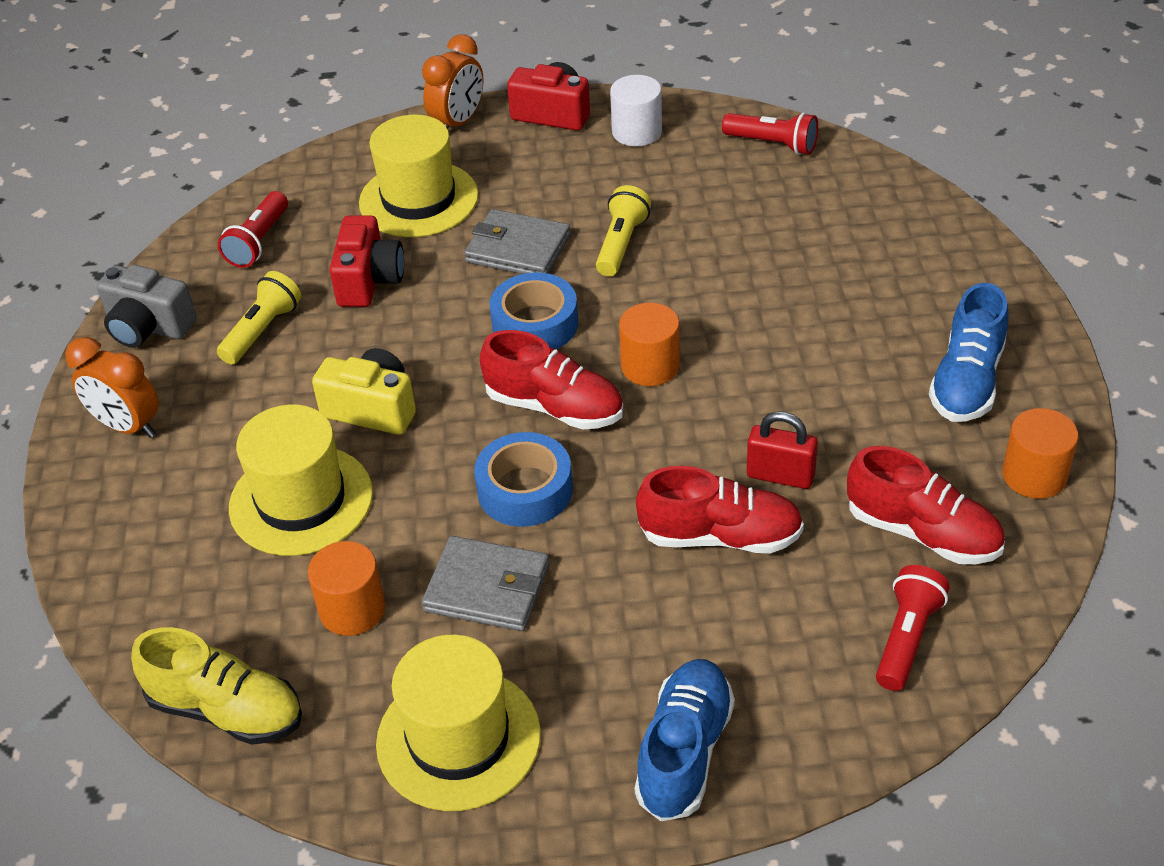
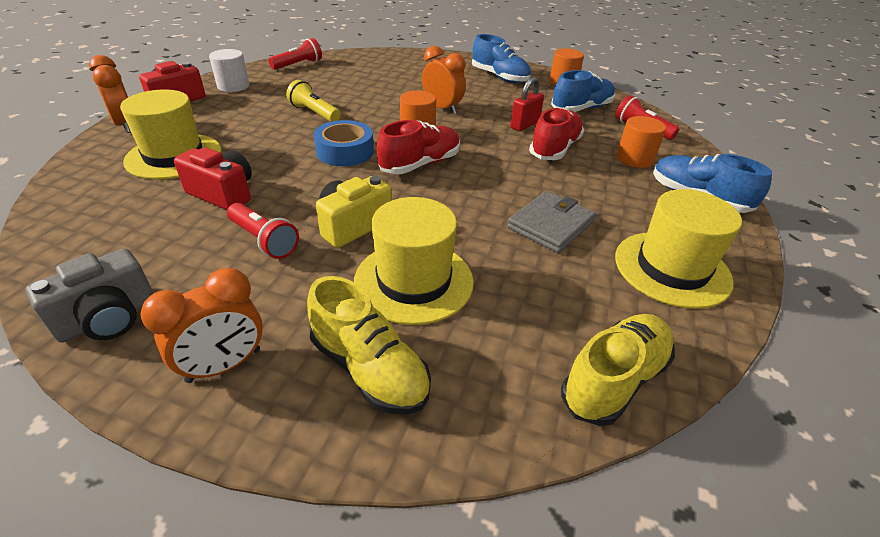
camera: 70 degrees left, 5 degrees down
yellow flashlight [217,271,301,364] -> none
red flashlight [218,191,288,268] -> red flashlight moved to [227,203,299,259]
orange cylinder [308,541,385,636] -> orange cylinder moved to [617,116,666,168]
grey wallet [464,209,570,274] -> none
blue tape [474,432,573,527] -> none
red shoe [847,446,1005,564] -> blue shoe [551,70,615,112]
none -> yellow shoe [307,276,431,415]
none -> orange clock [422,46,466,114]

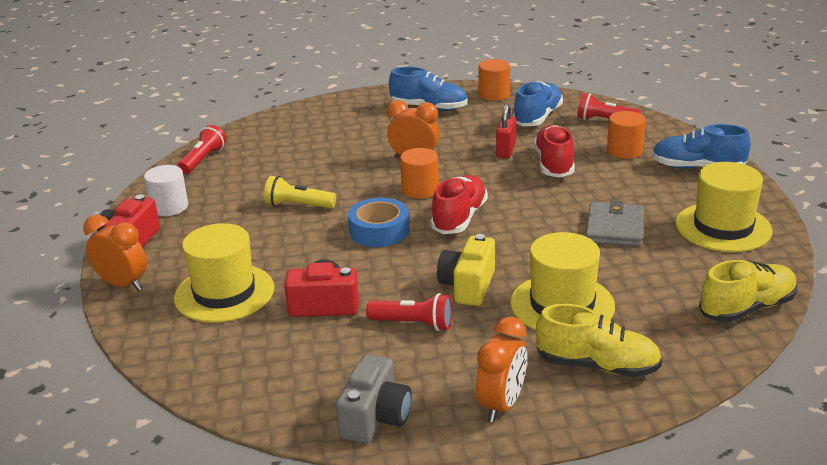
camera: 25 degrees left, 10 degrees down
yellow shoe [561,314,675,426] -> yellow shoe turned 45 degrees clockwise [699,260,797,322]

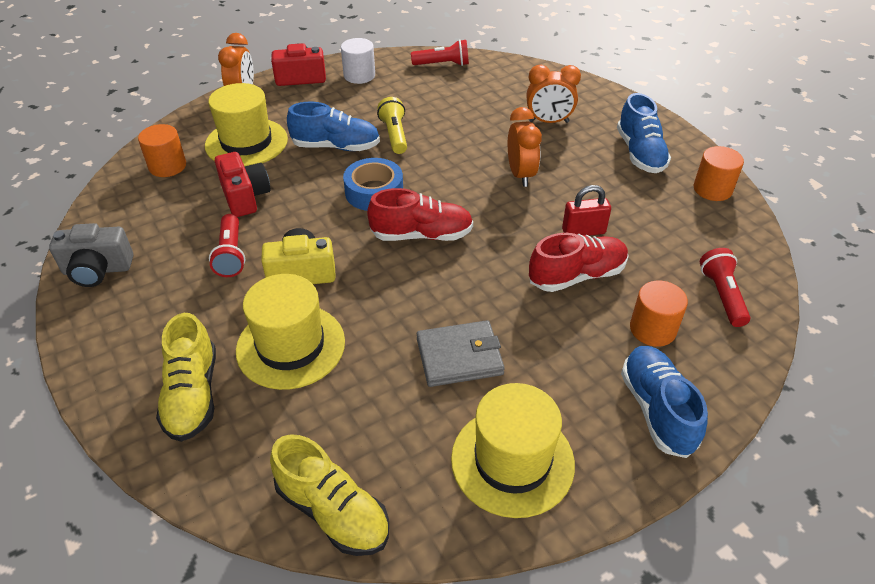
camera: 65 degrees right, 15 degrees up
orange cylinder [400,148,439,199] -> orange cylinder moved to [138,124,186,177]
orange clock [476,317,527,422] -> orange clock moved to [527,65,581,123]
blue shoe [512,81,563,126] -> blue shoe moved to [287,102,380,151]

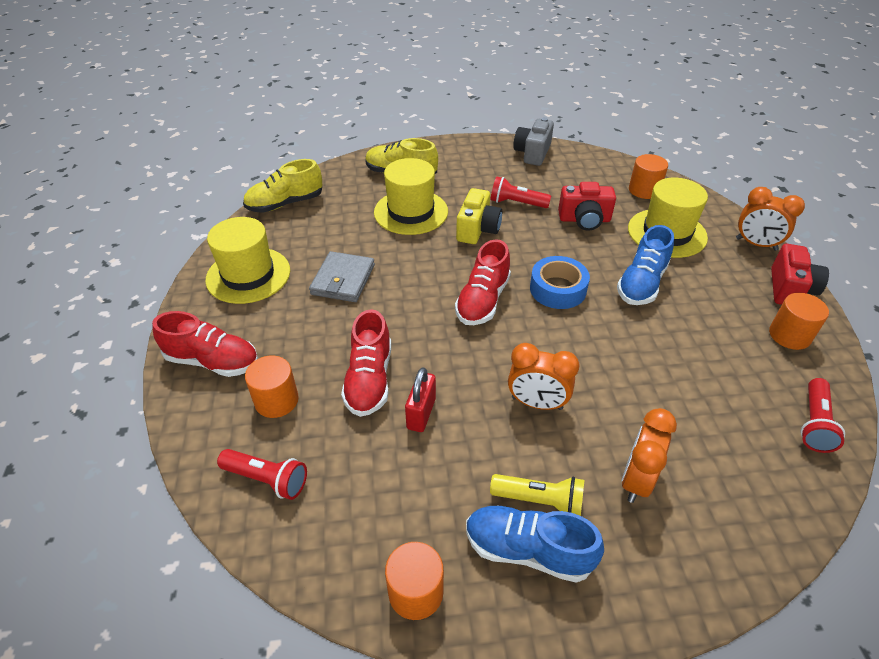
camera: 115 degrees right, 0 degrees up
white cylinder [341,38,375,84] -> orange cylinder [769,293,829,350]
yellow flashlight [377,97,407,154] -> yellow flashlight moved to [490,474,584,516]
blue shoe [621,346,708,458] -> red shoe [152,311,258,377]

